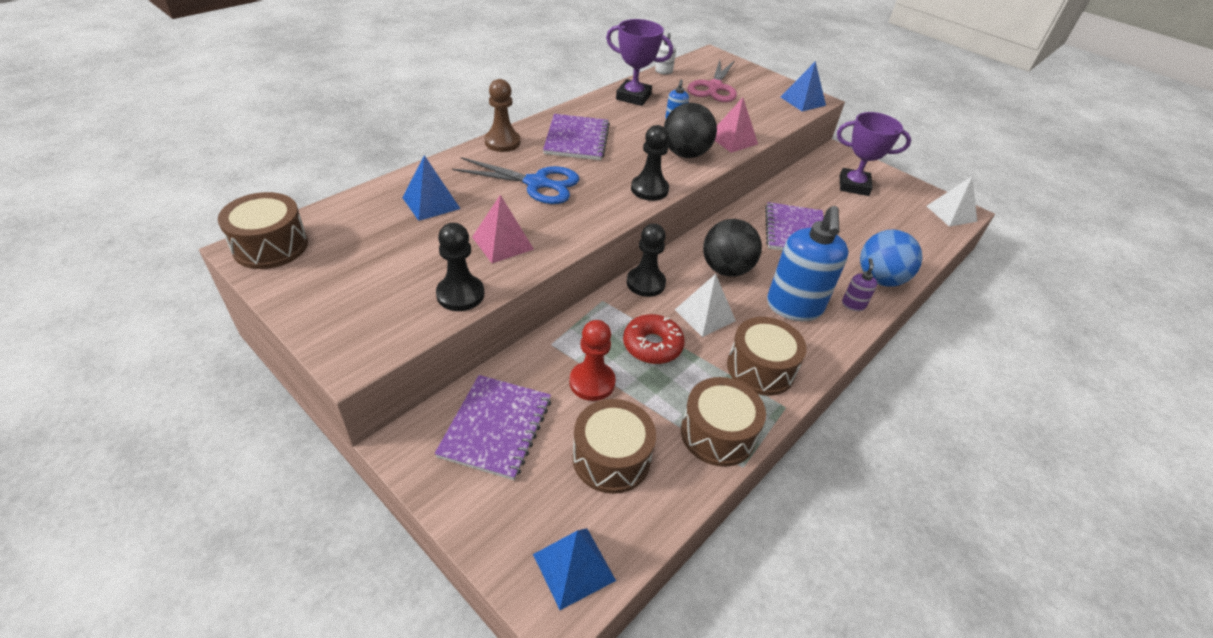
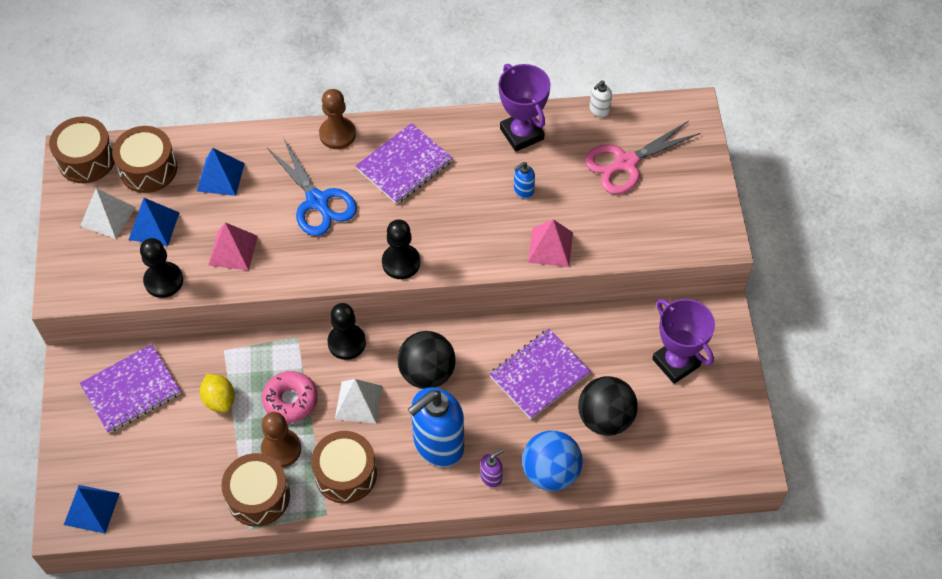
camera: 45 degrees right, 15 degrees up
red pawn [569,320,616,401] -> yellow lemon [200,374,235,413]
brown drum [572,399,656,494] -> brown drum moved to [112,126,177,193]
red donut [623,314,685,364] -> pink donut [262,371,318,423]
black ball [664,103,717,158] -> black ball moved to [578,376,638,436]
blue pyramid [781,61,826,111] -> blue pyramid moved to [129,198,180,246]
white pyramid [927,176,977,227] -> white pyramid moved to [80,188,136,239]
none -> brown pawn [261,412,301,468]

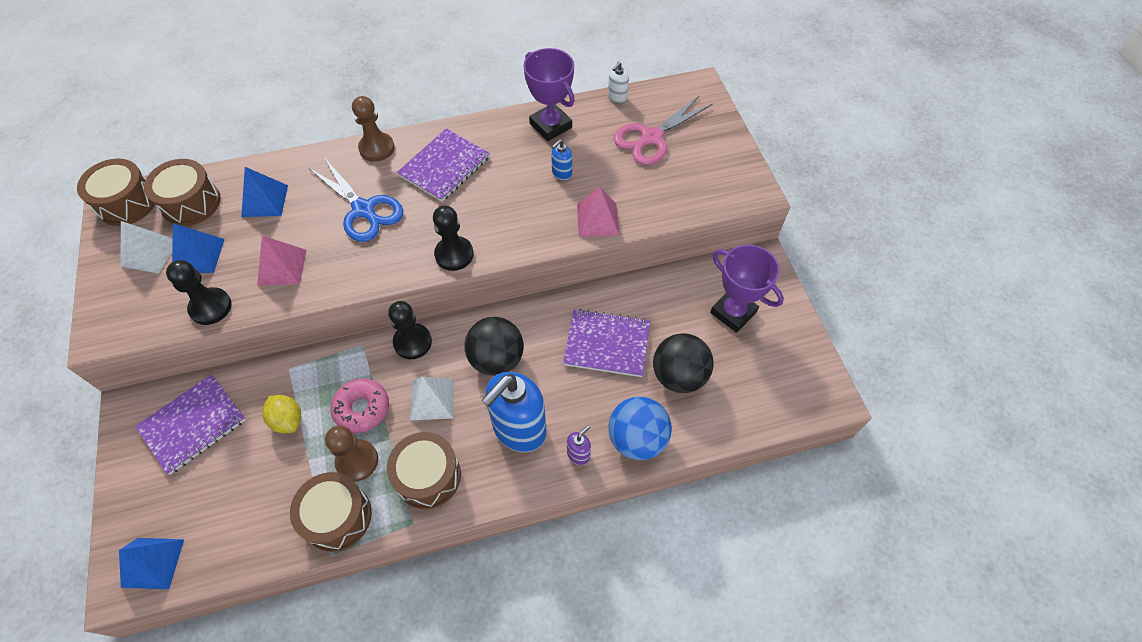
camera: 10 degrees left, 0 degrees up
purple notebook [489,329,591,419] -> purple notebook turned 60 degrees clockwise [563,309,650,377]

